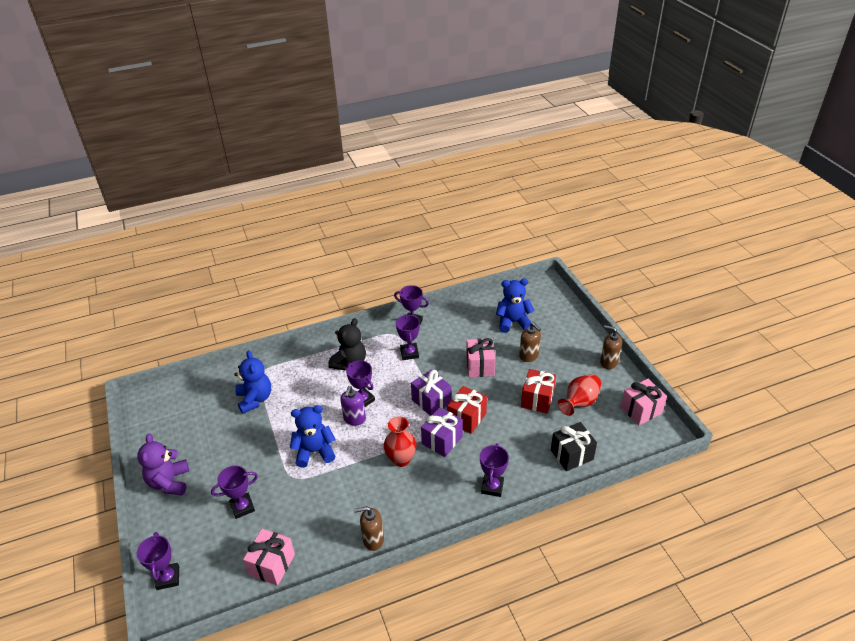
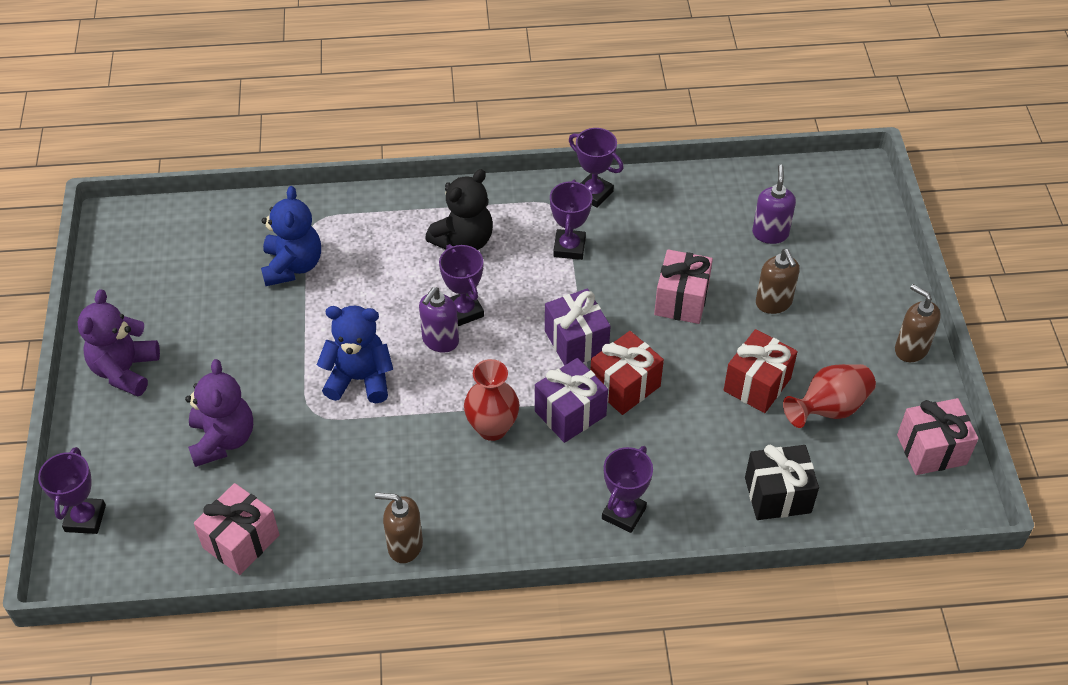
camera: 15 degrees right, 10 degrees up
purple trophy [211,466,258,519] -> purple teddy bear [185,359,253,467]
blue teddy bear [496,278,534,333] -> purple soap dispenser [752,165,796,244]

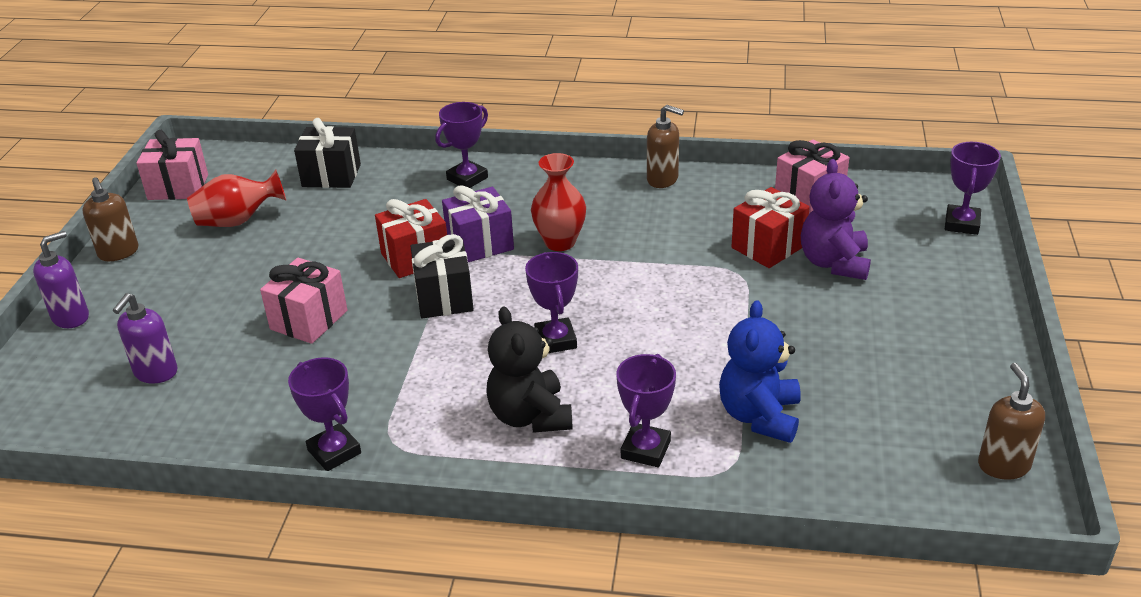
camera: 165 degrees left, 15 degrees down
purple teddy bear [77,289,160,397] -> none
blue teddy bear [317,306,393,403] -> none
purple soap dispenser [419,287,459,353] -> purple soap dispenser moved to [33,231,89,328]
black teddy bear [425,169,493,250] -> black teddy bear turned 75 degrees counterclockwise [486,307,573,433]
purple gift [545,289,610,366] -> black gift [410,234,474,318]
purple trophy [550,179,592,260] -> purple trophy moved to [616,354,676,468]
red gift [724,329,798,413] -> red gift moved to [732,187,810,268]
brown soap dispenser [756,249,800,314] -> brown soap dispenser moved to [978,363,1045,480]

